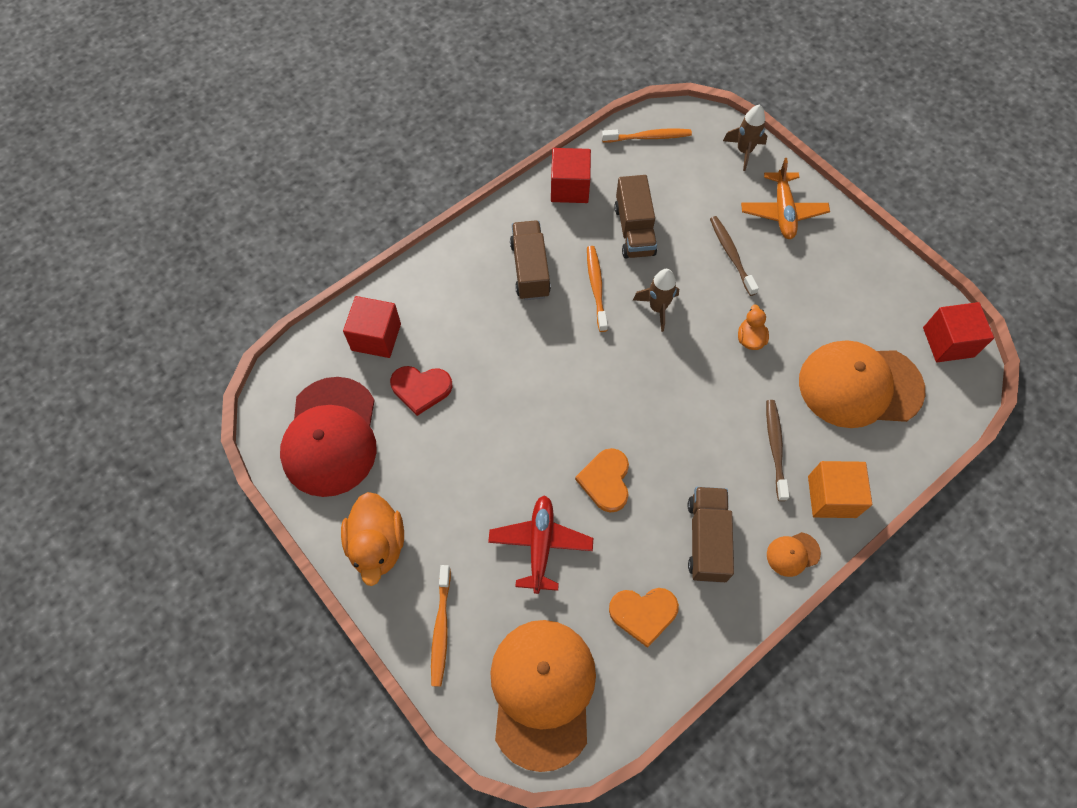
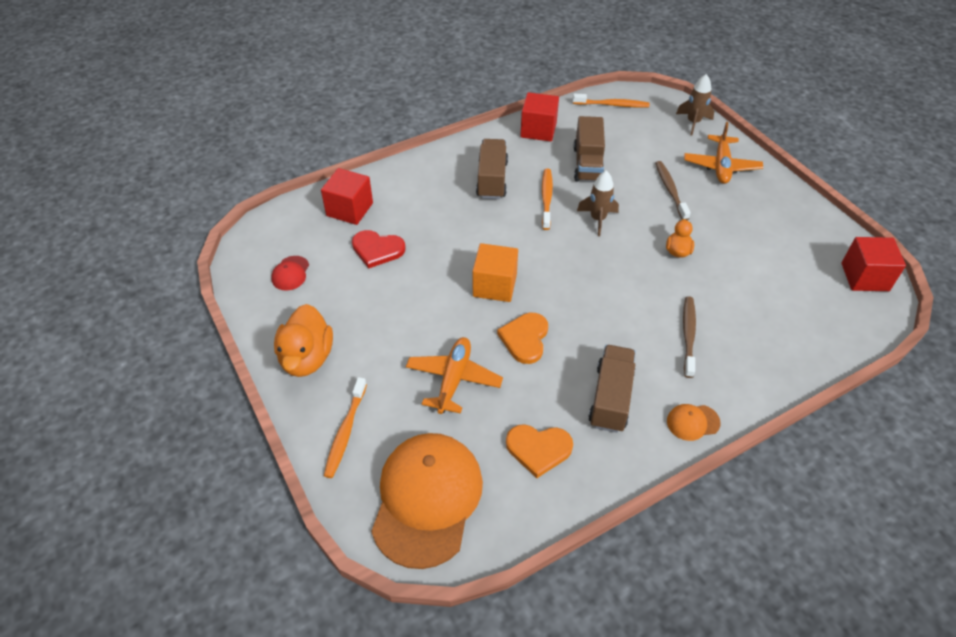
camera: 10 degrees right, 15 degrees down
red cap [280,377,377,497] -> red cap [271,256,309,290], size x0.41
red plane [488,495,593,594] -> orange plane [406,337,503,414]
orange cap [799,340,925,428] -> none
orange cube [808,461,872,518] -> orange cube moved to [472,243,518,302]

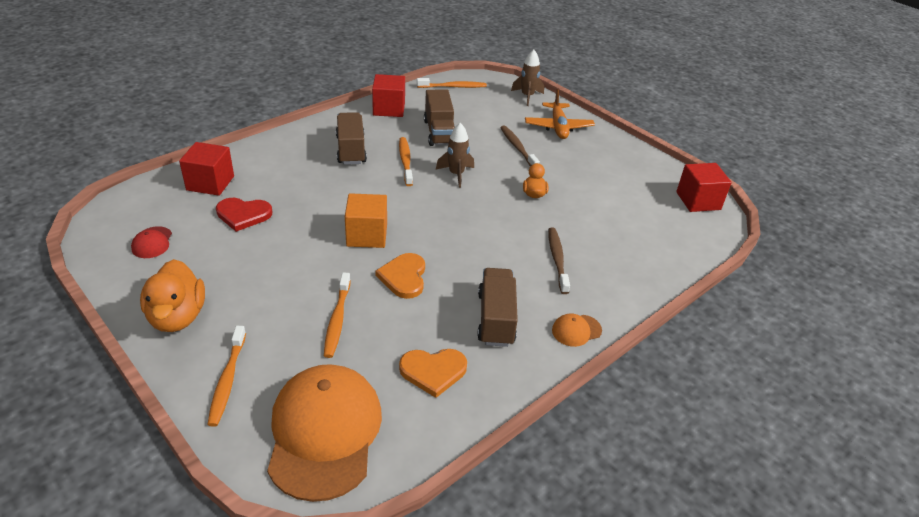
camera: 15 degrees left, 10 degrees down
orange plane [406,337,503,414] -> orange toothbrush [324,272,351,358]

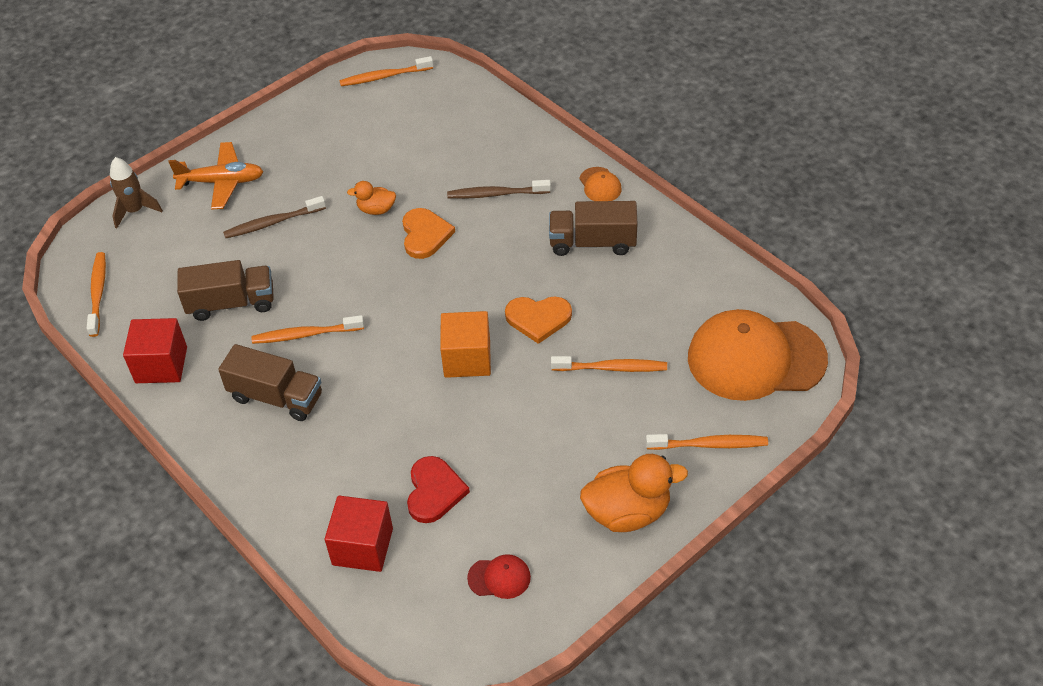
camera: 85 degrees left, 10 degrees up
brown truck [336,112,367,165] -> brown truck turned 150 degrees counterclockwise [218,344,322,421]
orange heart [399,349,467,398] -> orange heart moved to [402,208,455,259]
brown rocket [436,123,474,188] -> none
red cube [676,163,732,212] -> orange toothbrush [339,56,433,86]

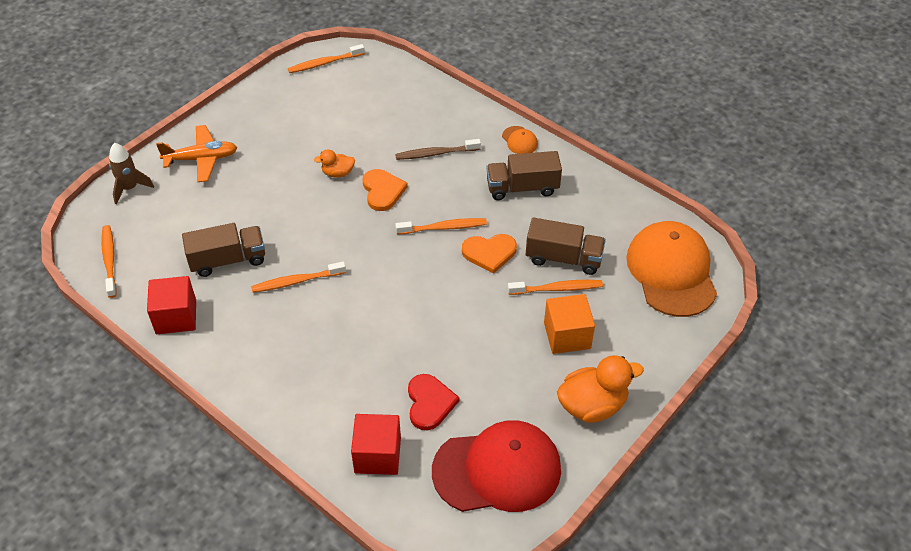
camera: 10 degrees left, 0 degrees up
brown truck [218,344,322,421] -> brown truck moved to [526,217,606,275]
brown toothbrush [223,196,326,238] -> none
orange cube [440,311,491,378] -> orange cube moved to [544,294,595,354]
red cap [467,554,531,599] -> red cap [432,420,561,512], size x2.46
orange toothbrush [646,434,768,450] -> orange toothbrush moved to [395,218,487,234]
orange cap [688,309,828,401] -> orange cap turned 90 degrees clockwise [626,221,717,317]

